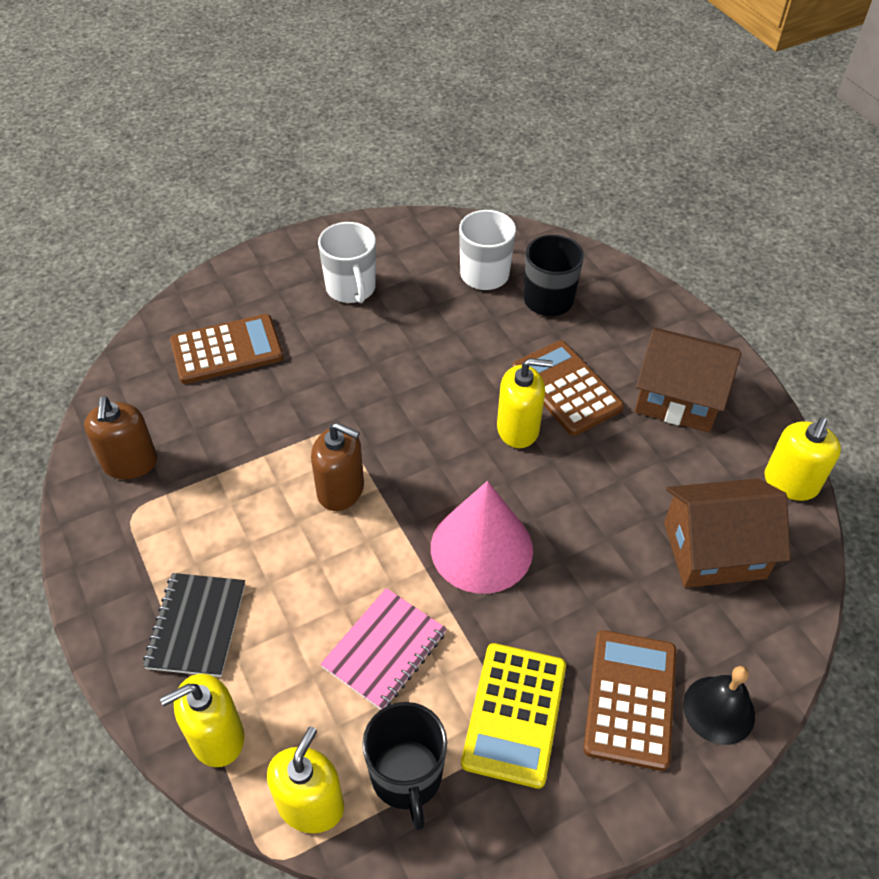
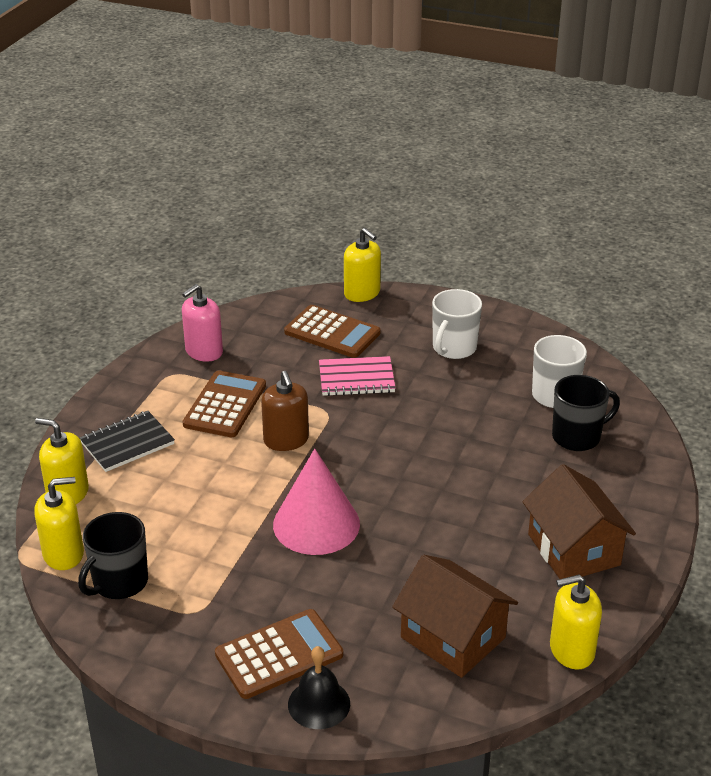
camera: 50 degrees right, 15 degrees down
brown soap dispenser [84,396,157,479] -> pink soap dispenser [182,284,223,362]
pink notebook [320,588,447,710] -> pink notebook moved to [319,356,396,396]
yellow calculator [461,643,566,789] -> none
yellow soap dispenser [497,358,553,448] -> yellow soap dispenser moved to [344,228,381,302]
brown calculator [512,341,624,436] -> brown calculator moved to [183,370,266,437]

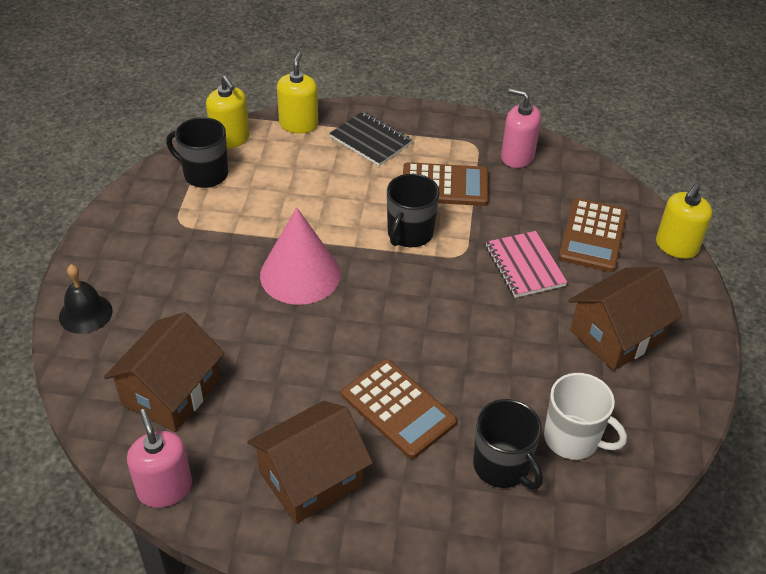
camera: 75 degrees right, 10 degrees up
brown calculator [215,609,343,699] -> brown calculator moved to [341,359,457,459]
brown soap dispenser [261,371,309,451] -> black mug [387,174,440,247]
white mug [432,289,482,359] -> brown house [569,267,682,371]
yellow soap dispenser [550,575,602,670] -> pink soap dispenser [127,409,192,508]

